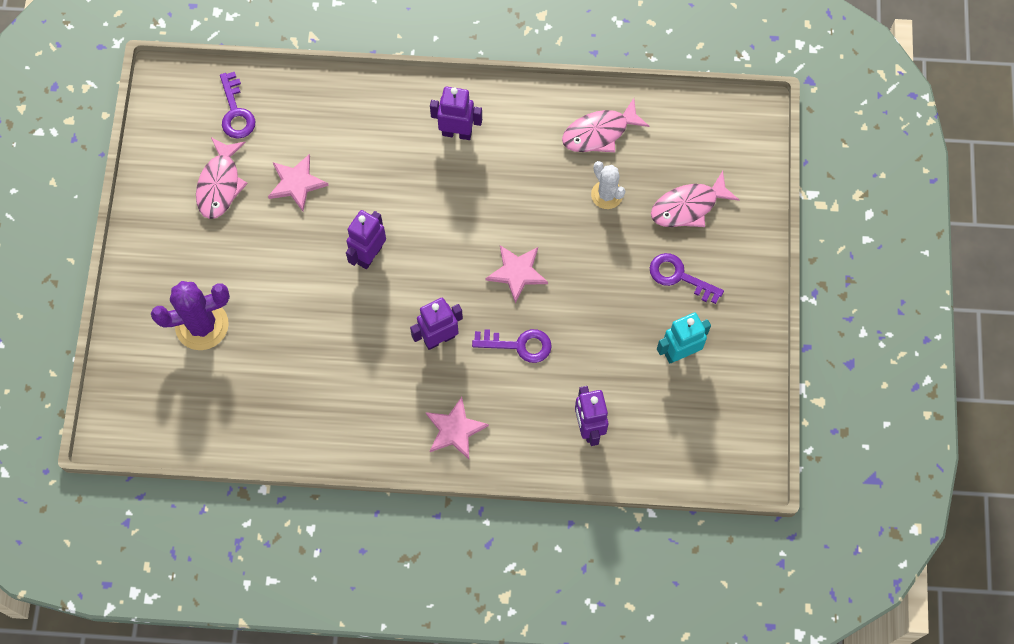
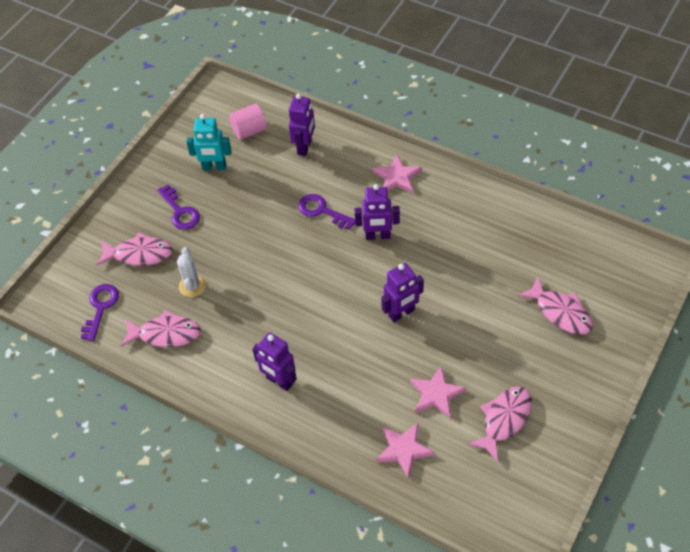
camera: 150 degrees left, 15 degrees down
purple cactus [151,281,230,350] -> pink fish [517,276,593,335]
purple key [220,72,255,139] -> purple key moved to [81,284,119,341]
pink star [486,245,548,303] -> pink star moved to [376,423,435,479]
none -> pink cylinder [229,104,267,140]

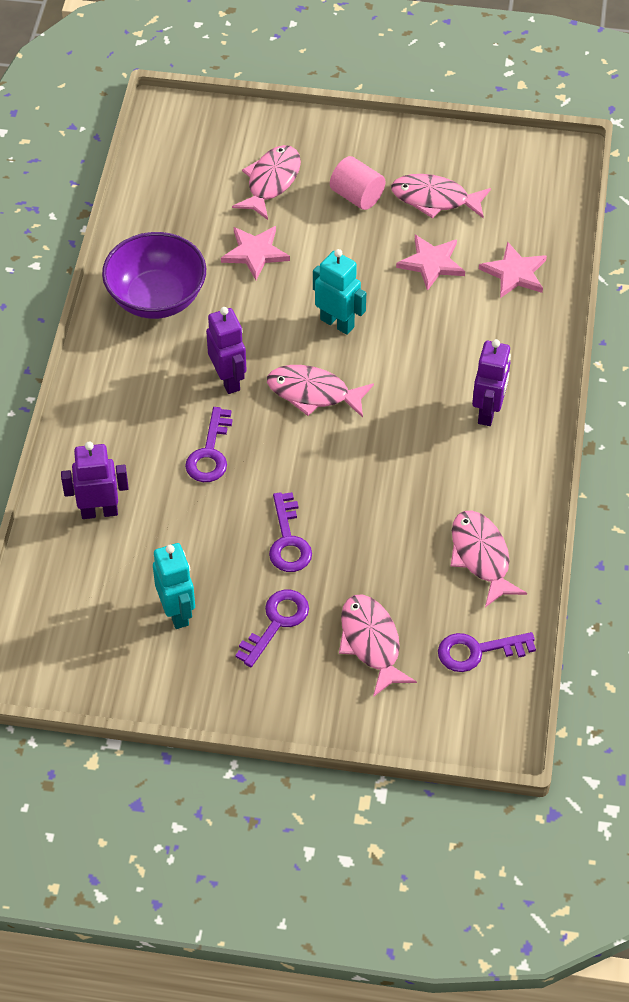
camera: 115 degrees left, 0 degrees up
white cactus [177,247,206,297] -> none
pink cylinder [229,104,267,140] -> pink cylinder moved to [330,156,385,210]
pink star [372,155,422,193] -> pink star moved to [221,226,290,280]
purple robot [381,263,424,322] -> turquoise robot [313,249,366,335]
none -> purple bowl [102,232,206,319]
none -> pink fish [267,365,374,418]
none -> purple key [269,492,312,572]

